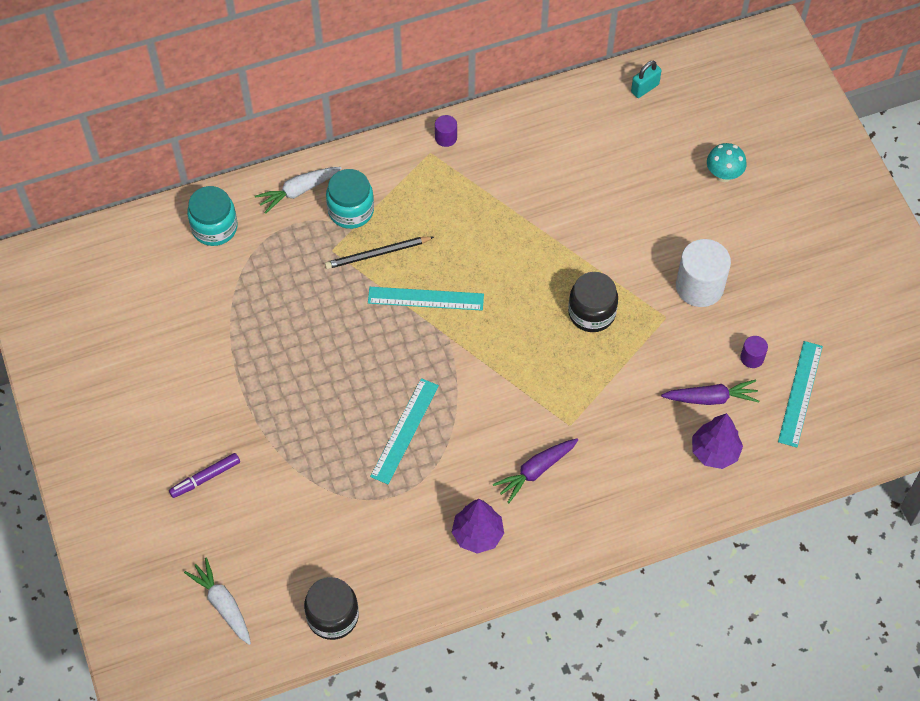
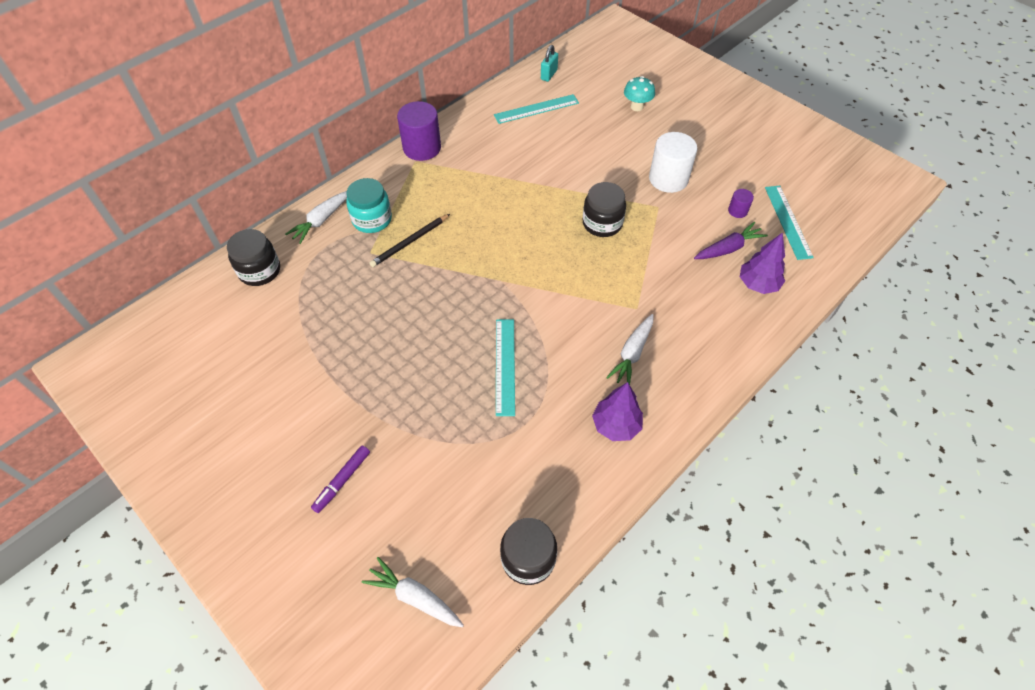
camera: 25 degrees left, 5 degrees down
turquoise jar [187,186,238,246] -> black jar [227,229,280,286]
turquoise ruler [368,287,484,311] -> turquoise ruler moved to [494,94,579,124]
purple cylinder [435,115,457,147] -> purple cylinder [397,101,441,161], size x2.09
purple carrot [493,438,578,503] -> white carrot [606,314,653,385]

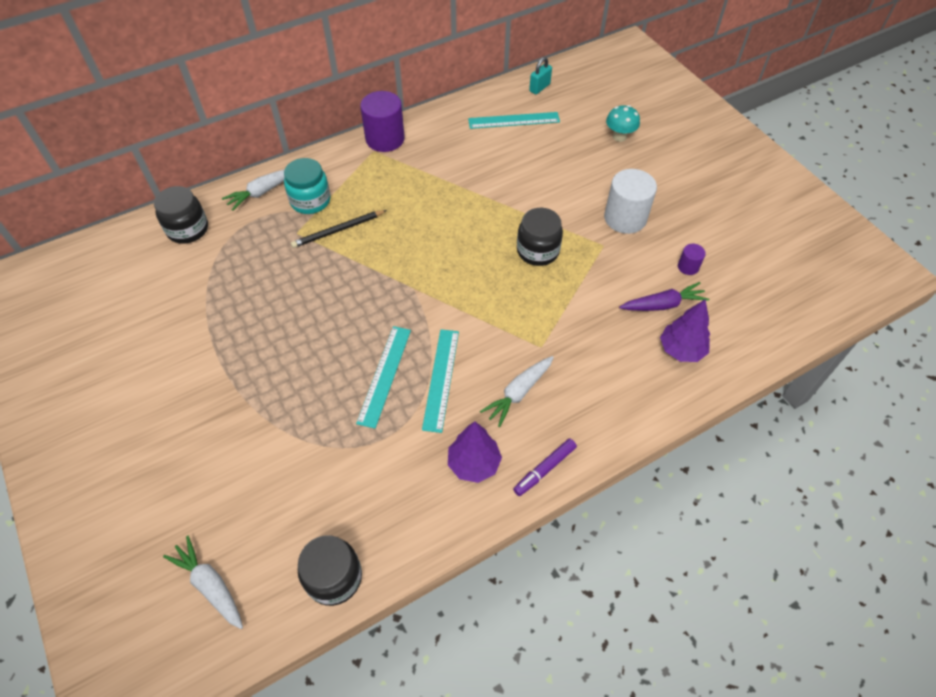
camera: 15 degrees right, 0 degrees up
purple marker [311,445,370,513] -> purple marker moved to [513,439,577,496]
turquoise ruler [765,186,814,260] -> turquoise ruler moved to [422,329,459,433]

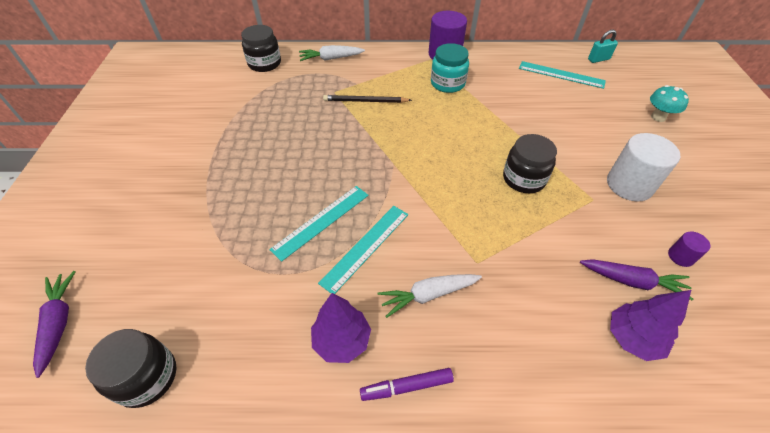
camera: 30 degrees right, 5 degrees down
white carrot [163,536,243,629] -> purple carrot [33,271,76,378]
turquoise jar [284,158,330,214] -> turquoise jar moved to [431,43,469,93]

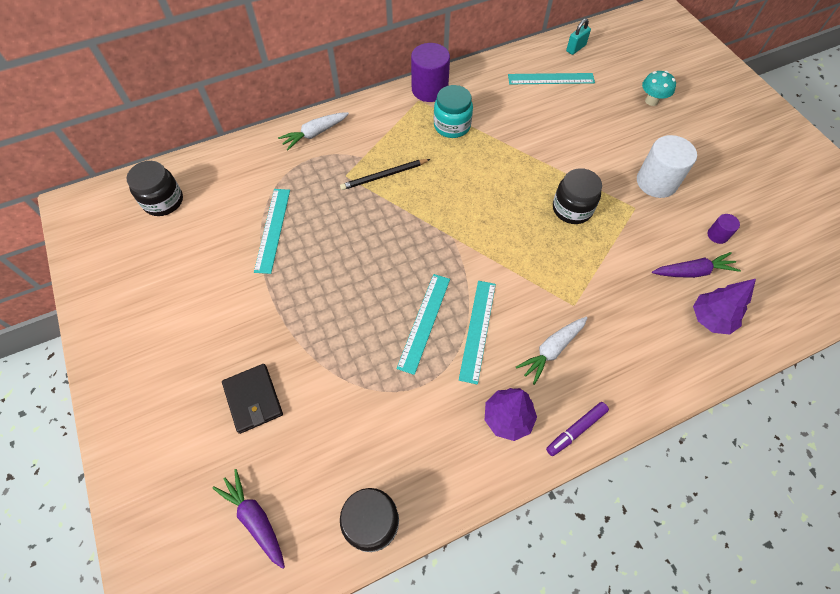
camera: 25 degrees left, 10 degrees up
black jar [241,25,281,72] -> black jar moved to [127,161,183,216]
none -> black wallet [222,364,283,434]
none -> turquoise ruler [254,189,290,274]

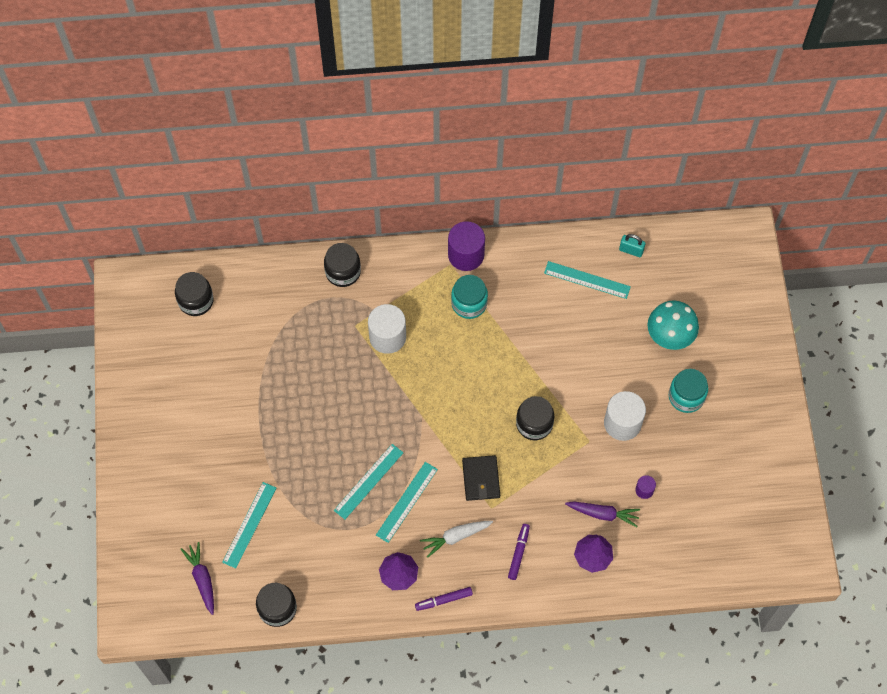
camera: 20 degrees right, 5 degrees up
black wallet [222,364,283,434] -> black wallet moved to [462,455,500,501]
turquoise ruler [254,189,290,274] -> turquoise ruler moved to [222,482,276,569]
white carrot [278,112,349,150] -> black jar [324,243,361,287]
black pencil [340,159,430,190] -> white cylinder [368,304,406,354]
turquoise padlock [566,18,591,55] -> turquoise padlock turned 45 degrees clockwise [619,234,646,257]
turquoise mushroom [642,71,676,106] -> turquoise mushroom [648,300,699,350], size x1.62
none -> purple marker [508,524,530,580]
none -> turquoise jar [669,369,708,413]

